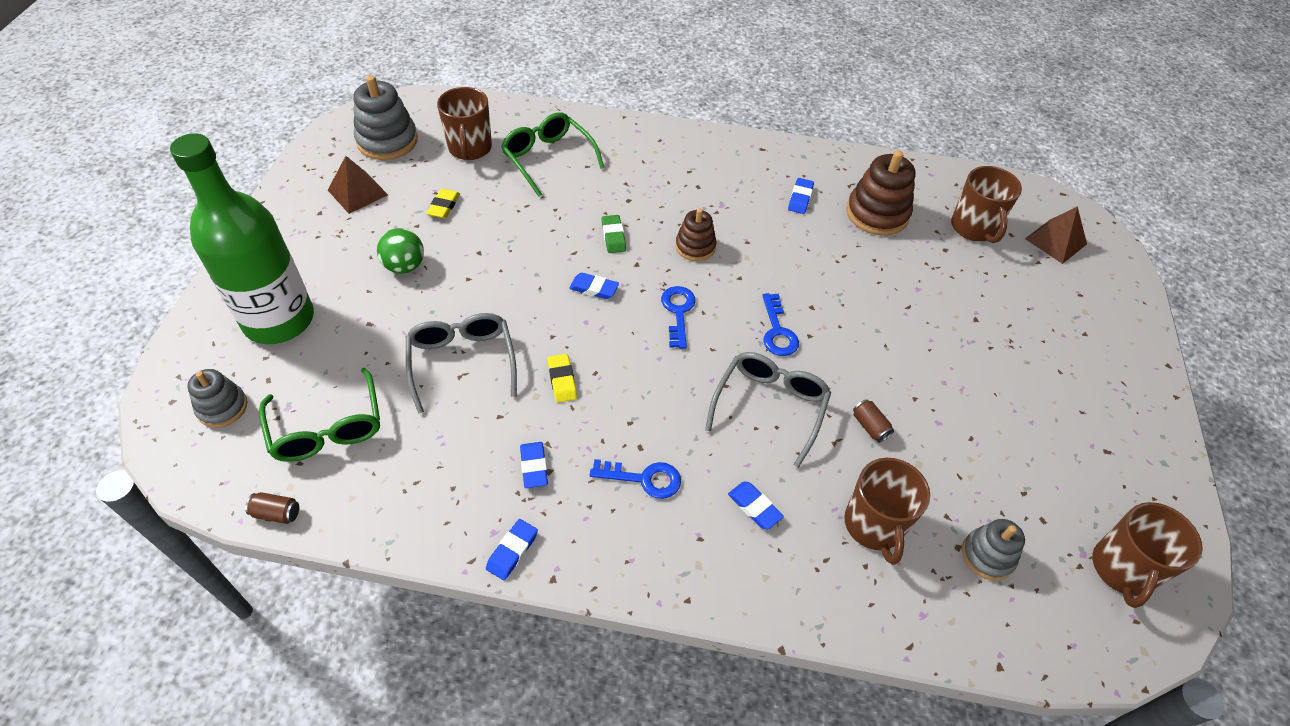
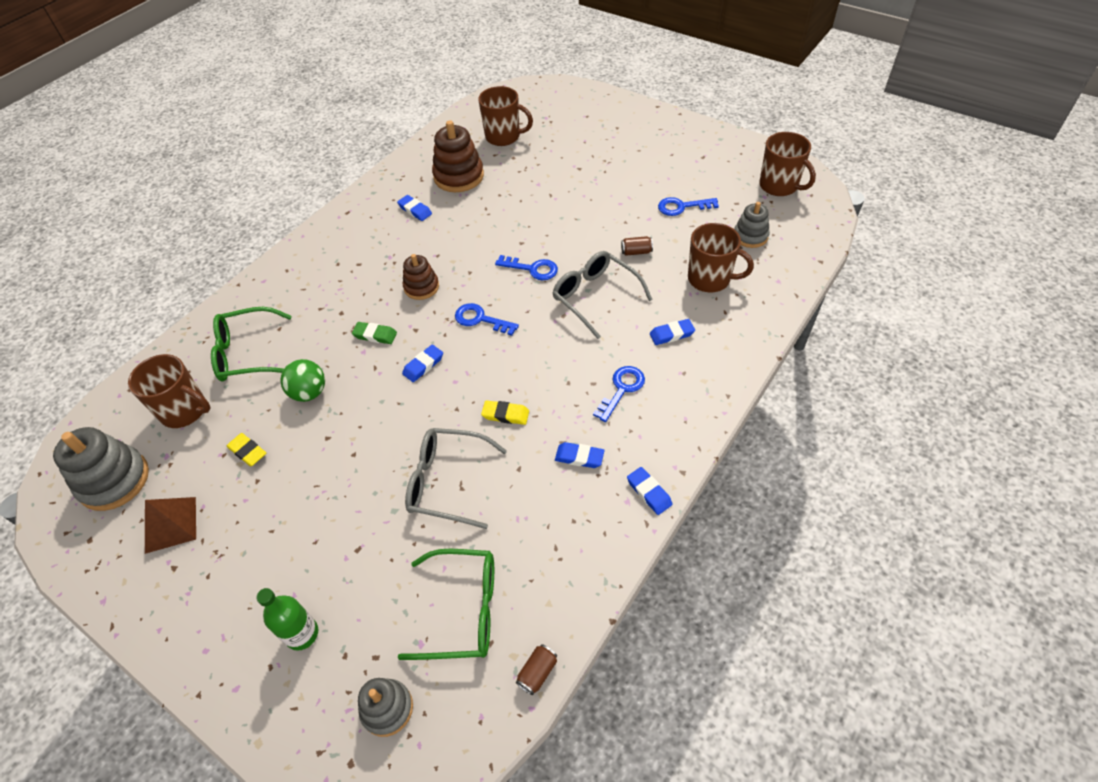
camera: 60 degrees left, 0 degrees up
green bottle [170,133,314,344] -> green bottle [256,588,318,651], size x0.44
green ball [377,228,424,274] -> green ball moved to [281,359,325,402]
brown pyramid [1025,206,1087,264] -> none
none -> blue key [658,197,719,216]

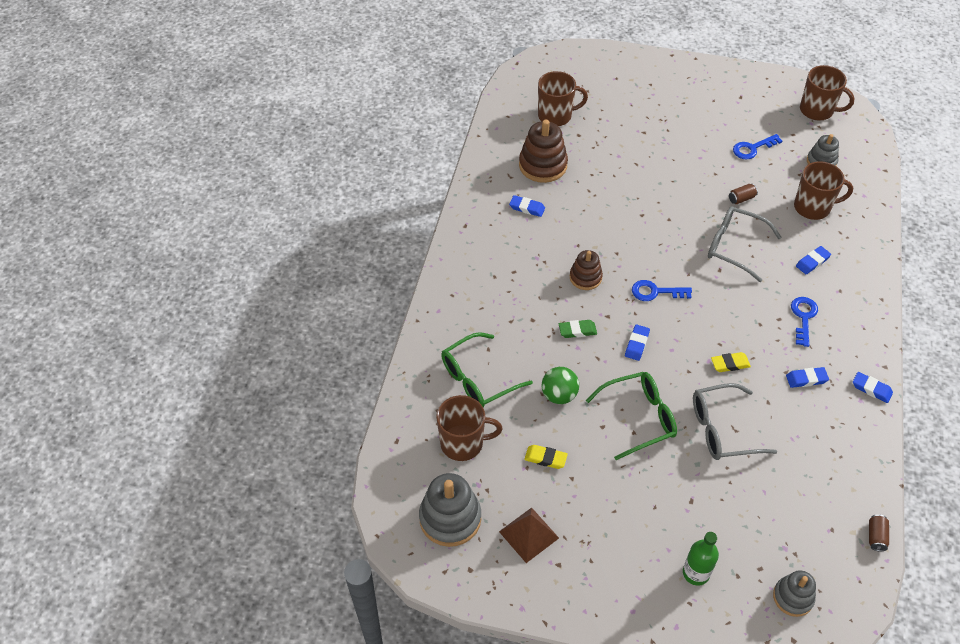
camera: 25 degrees left, 0 degrees up
green glasses [398,549,494,660] -> green glasses moved to [586,372,677,460]
blue key [495,255,558,280] -> none

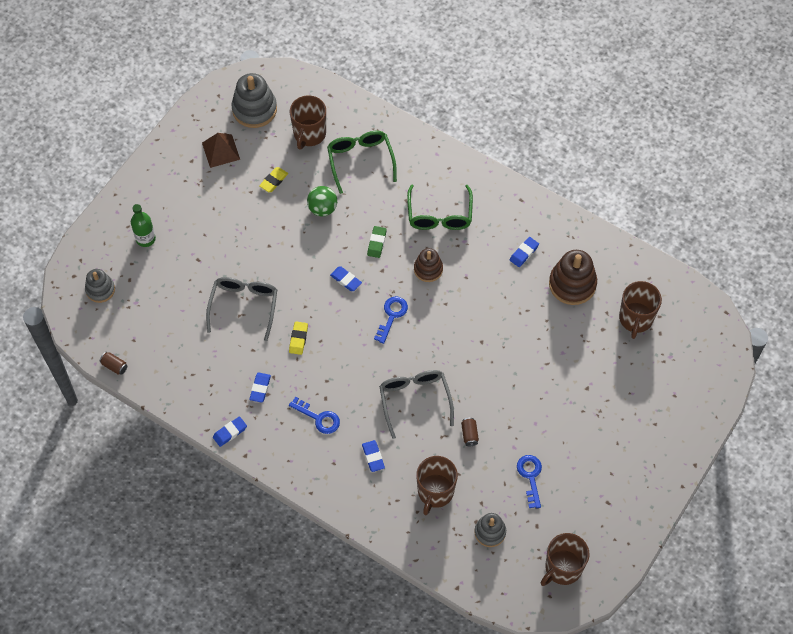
camera: 110 degrees right, 10 degrees up
green glasses [586,372,677,460] -> green glasses moved to [407,185,473,230]
grey glasses [708,206,782,282] -> grey glasses turned 60 degrees counterclockwise [379,370,454,439]

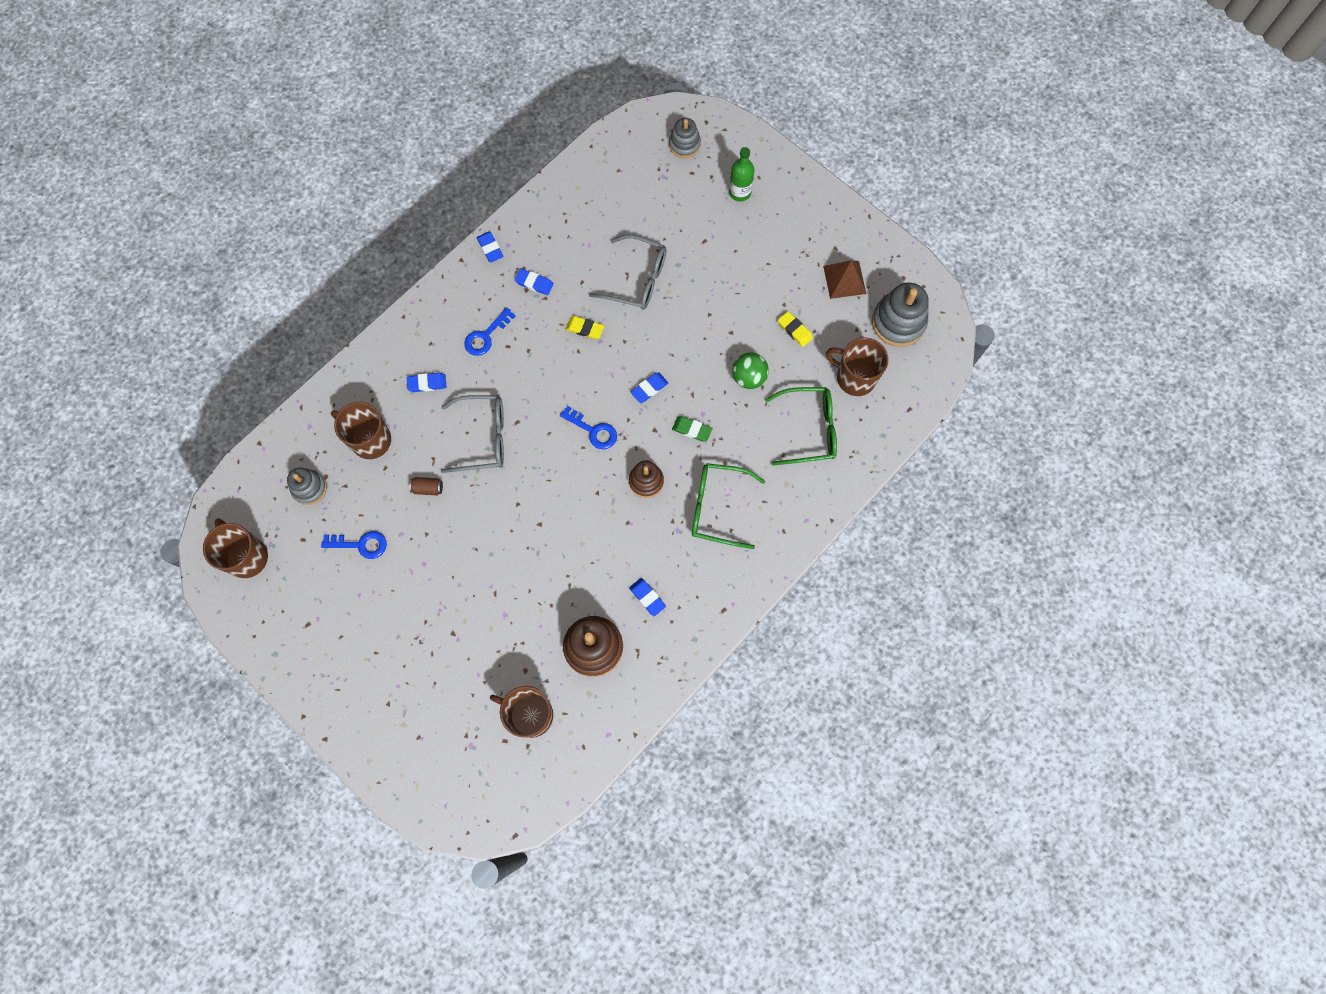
camera: 100 degrees right, 10 degrees up
brown can [100,352,127,375] -> none

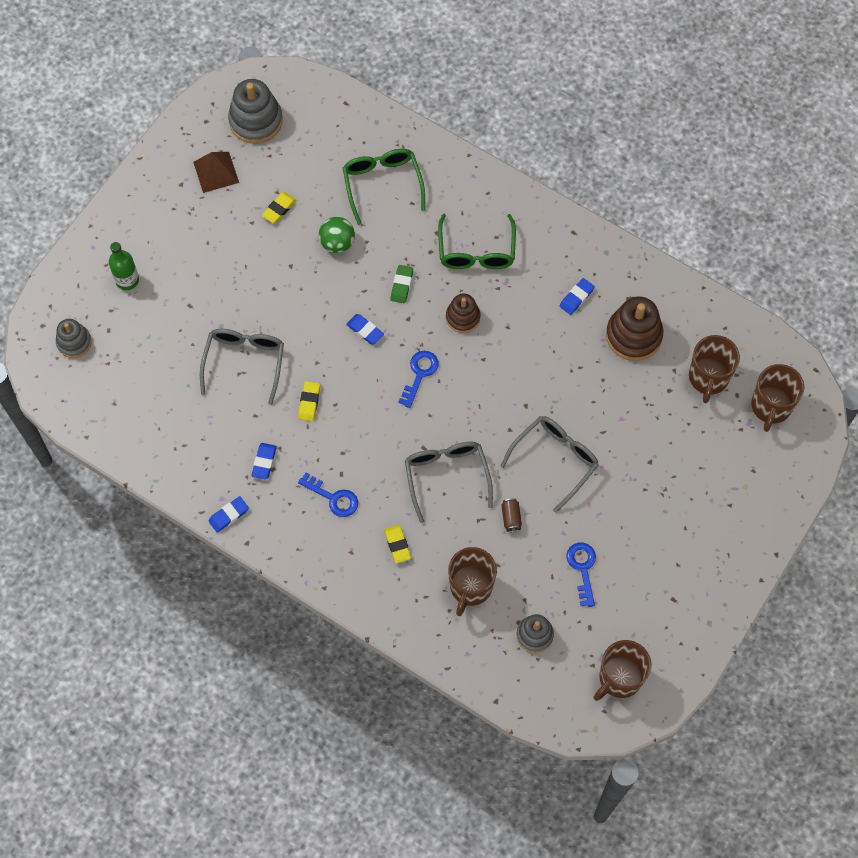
camera: 100 degrees left, 5 degrees down
blue eraser [407,373,446,392] -> yellow eraser [384,525,411,563]
brown mug [826,337,889,396] -> brown mug moved to [751,364,804,432]
none -> grey glasses [501,416,599,513]

